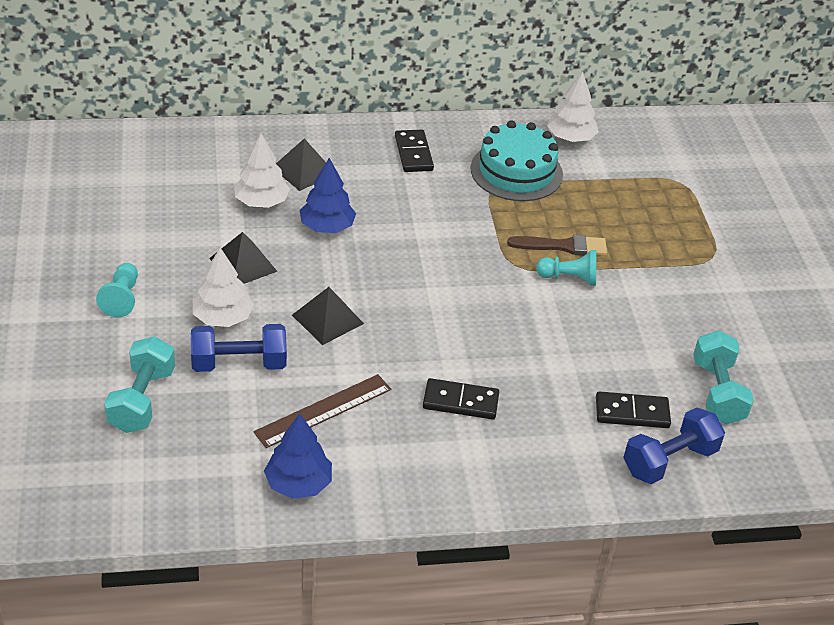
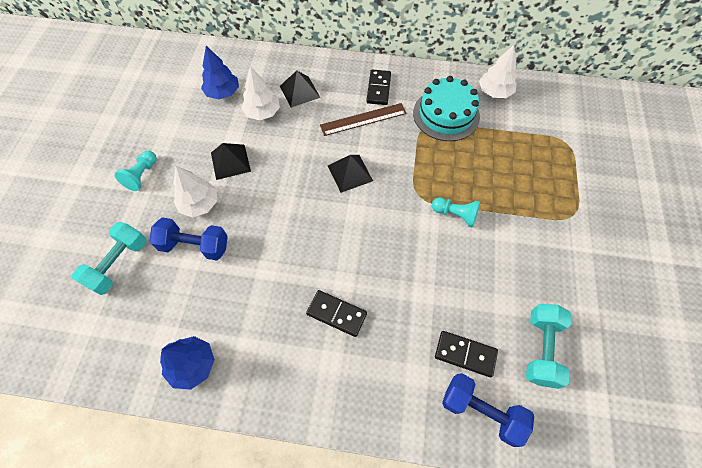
camera: 20 degrees right, 20 degrees up
brown ruler [253,374,391,448] -> brown ruler moved to [320,103,407,136]
black pyramid [292,287,364,345] -> black pyramid moved to [328,155,373,193]
blue tree [300,158,356,233] -> blue tree moved to [201,46,239,100]
brown brush [507,235,607,256] -> none
blue dumbbell [623,408,725,484] -> blue dumbbell turned 45 degrees clockwise [442,373,534,447]

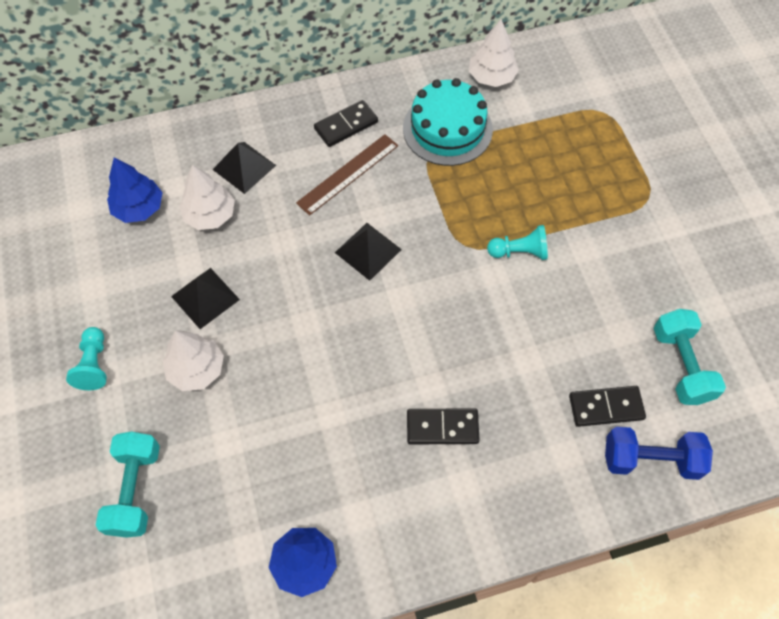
camera: 25 degrees left, 0 degrees up
blue dumbbell [149,217,228,261] -> none
black domino [366,70,391,105] -> black domino turned 75 degrees clockwise [314,100,378,147]

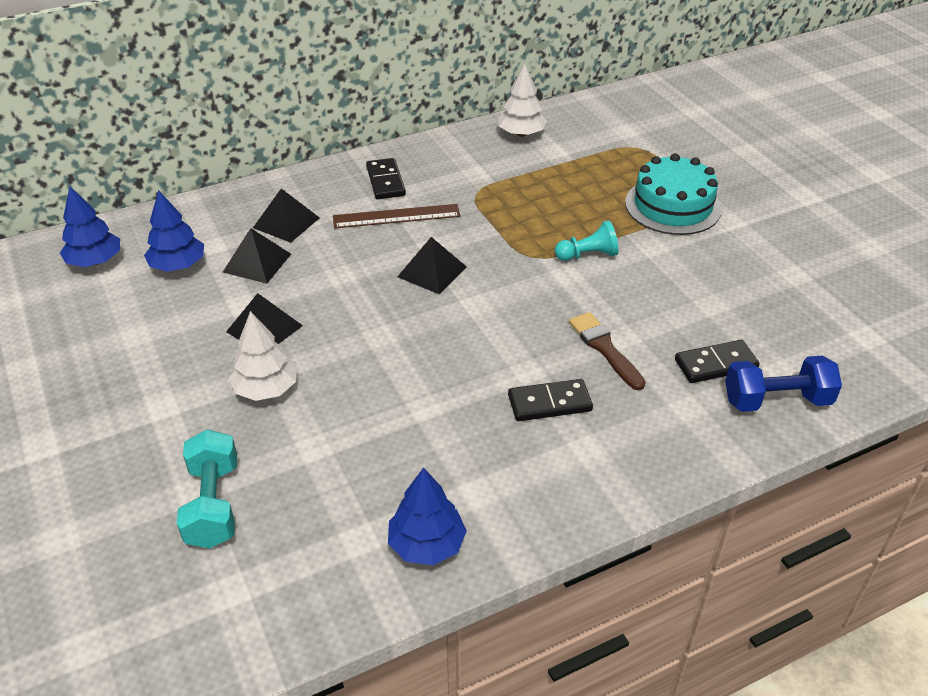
camera: 10 degrees left, 20 degrees down
turquoise pawn [66,327,107,390] -> none
white tree [179,165,235,230] -> black pyramid [223,228,291,284]
brown ruler [296,134,398,216] -> brown ruler turned 45 degrees clockwise [333,204,460,228]
black domino [314,100,378,147] -> black domino turned 60 degrees counterclockwise [366,158,406,199]
turquoise cake [403,78,493,166] -> turquoise cake moved to [625,153,722,235]
turquoise dumbbell [653,309,726,405] -> none
none -> blue tree [60,186,120,267]
none -> brown brush [569,312,646,391]

